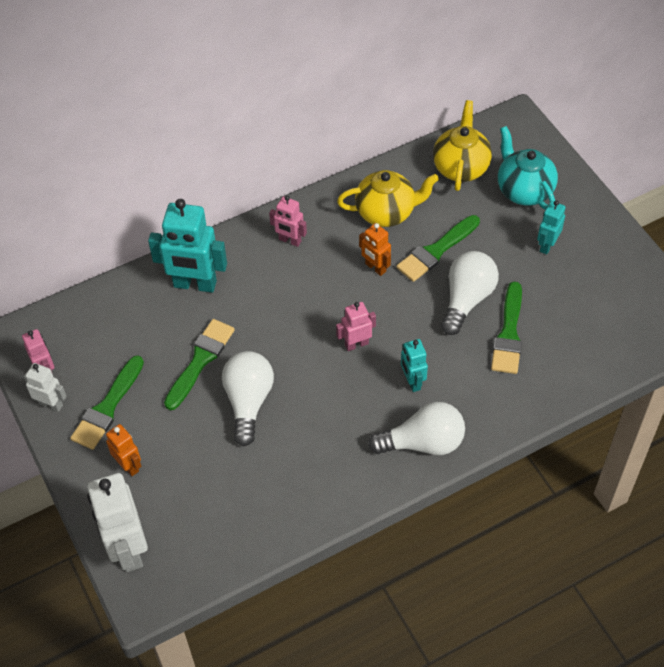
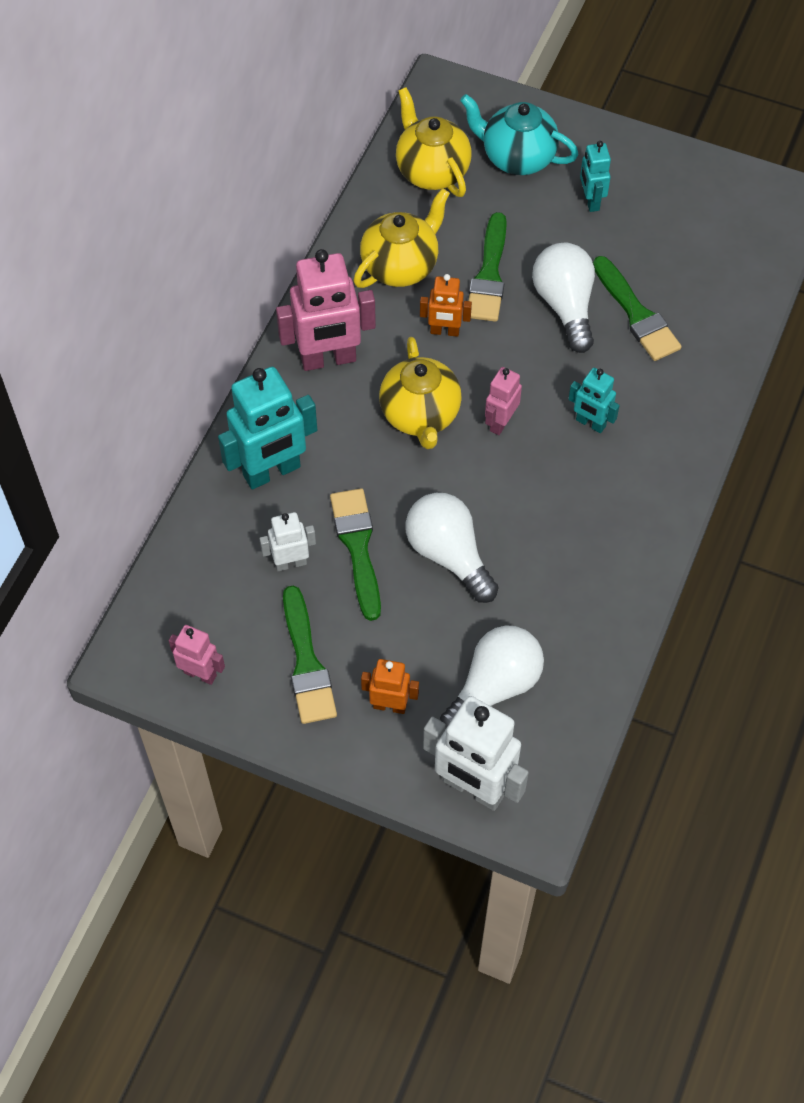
camera: 40 degrees left, 5 degrees up
white robot [24,363,67,412] -> white robot moved to [259,512,316,571]
pink robot [269,195,307,247] -> pink robot [276,249,376,371], size x1.86
white light bulb [368,402,465,455] -> white light bulb moved to [440,625,544,730]
none -> yellow teapot [379,337,462,449]

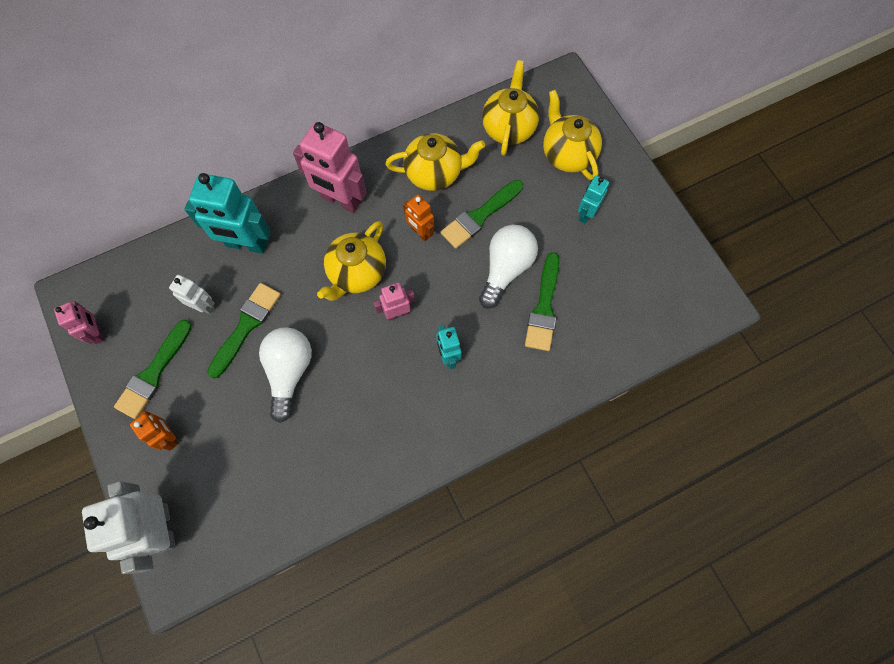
camera: 40 degrees right, 10 degrees up
white light bulb [440,625,544,730] -> none
turquoise teapot [460,94,579,175] -> yellow teapot [543,90,602,180]

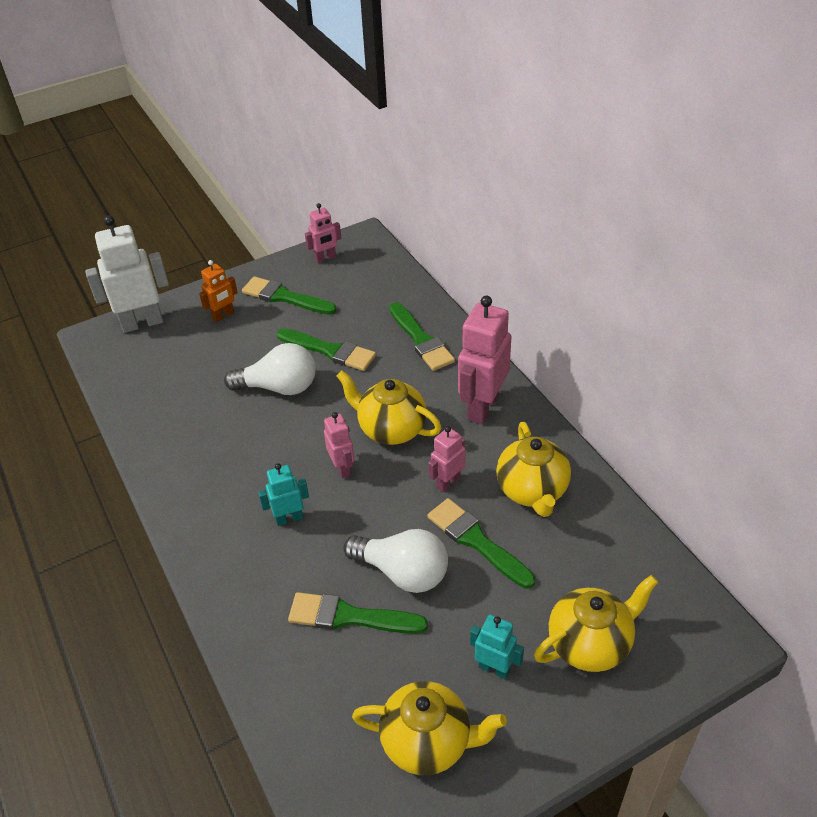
camera: 90 degrees right, 25 degrees down
white robot [169,275,215,314] -> none
turquoise robot [185,173,271,254] -> green brush [389,302,455,371]
orange robot [403,194,434,241] -> pink robot [428,426,465,492]
yellow teapot [482,60,539,156] -> yellow teapot moved to [352,681,507,775]

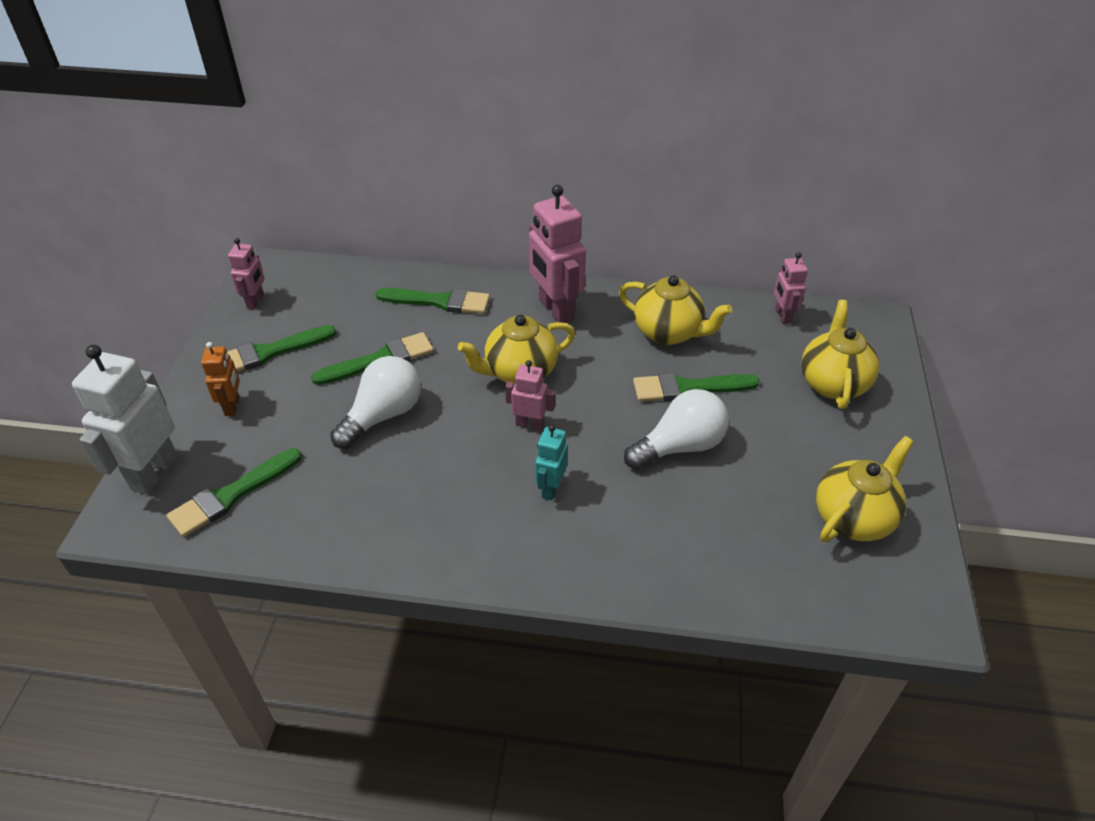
camera: 55 degrees left, 0 degrees up
green brush [288,592,428,634] -> green brush moved to [166,448,301,537]
pink robot [428,426,465,492] -> pink robot moved to [774,252,808,324]
turquoise robot [470,615,524,679] -> none

